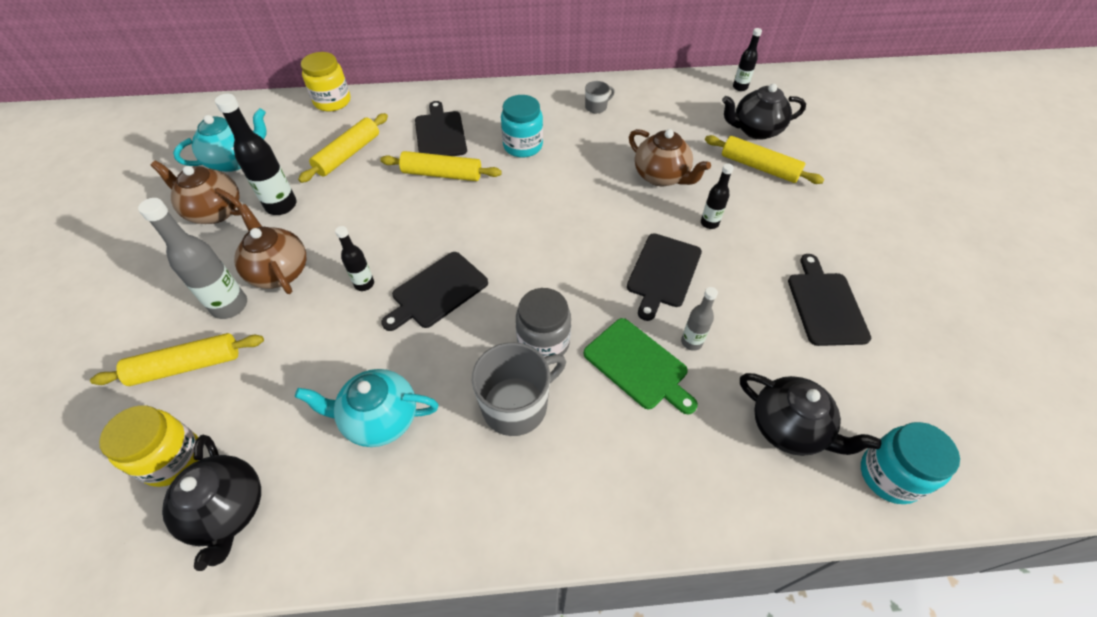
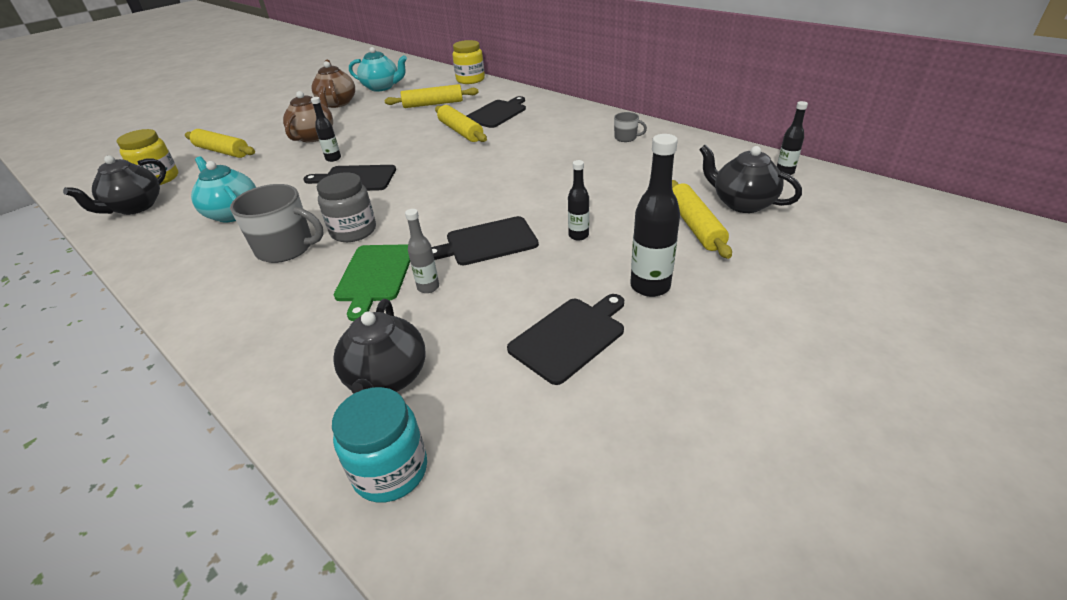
camera: 50 degrees right, 15 degrees down
grey bottle [138,198,247,319] -> none
black bottle [215,93,297,215] -> black bottle moved to [630,134,680,297]
turquoise jar [501,95,543,158] -> none
brown teapot [629,129,711,186] -> none

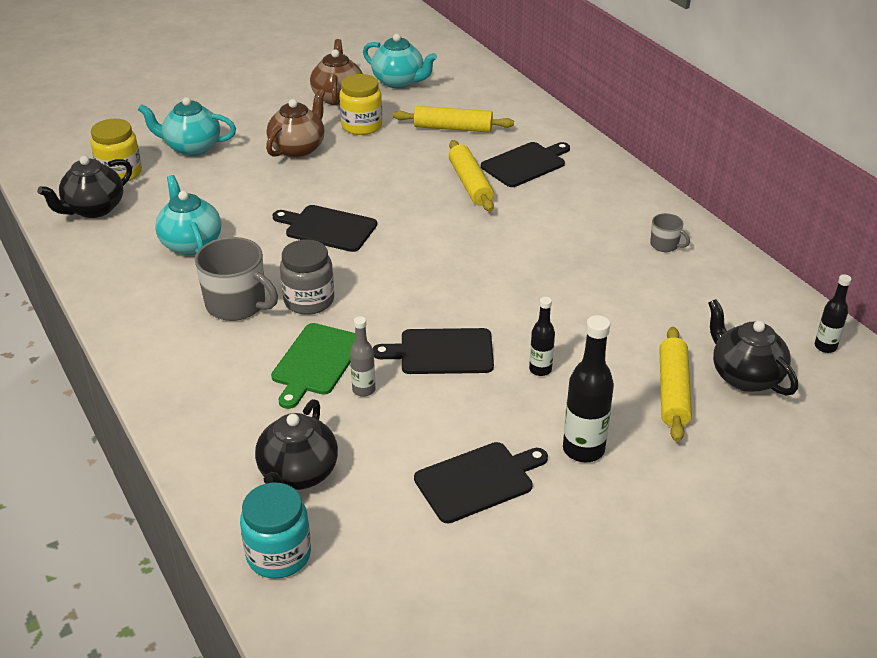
camera: 15 degrees right, 0 degrees up
yellow rolling pin [185,129,255,158] -> turquoise teapot [138,97,236,156]
black bottle [311,97,341,162] -> none
yellow jar [452,40,485,84] -> yellow jar moved to [339,74,382,135]

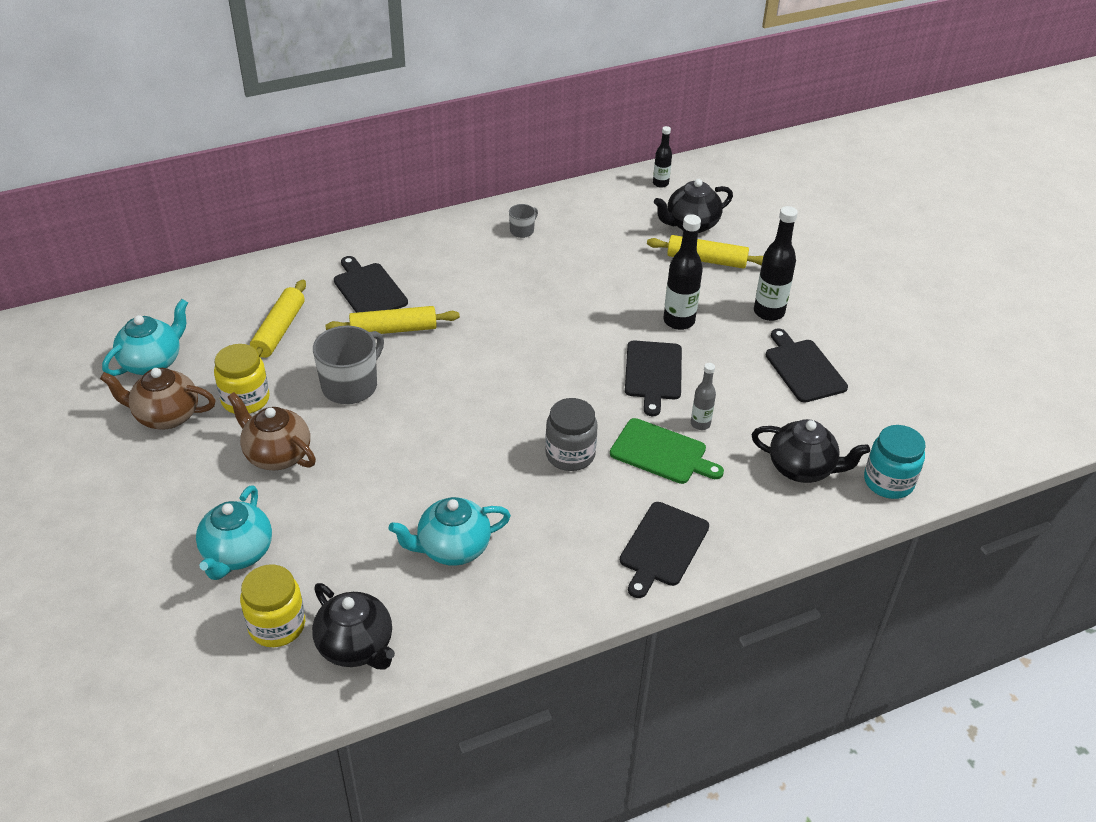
camera: 85 degrees left, 5 degrees up
grey mug [195,237,278,321] -> grey mug moved to [313,326,384,404]
black cutting board [272,205,377,252] -> black cutting board moved to [620,502,709,598]
black bottle [529,297,555,376] -> black bottle [663,214,703,330], size x1.72

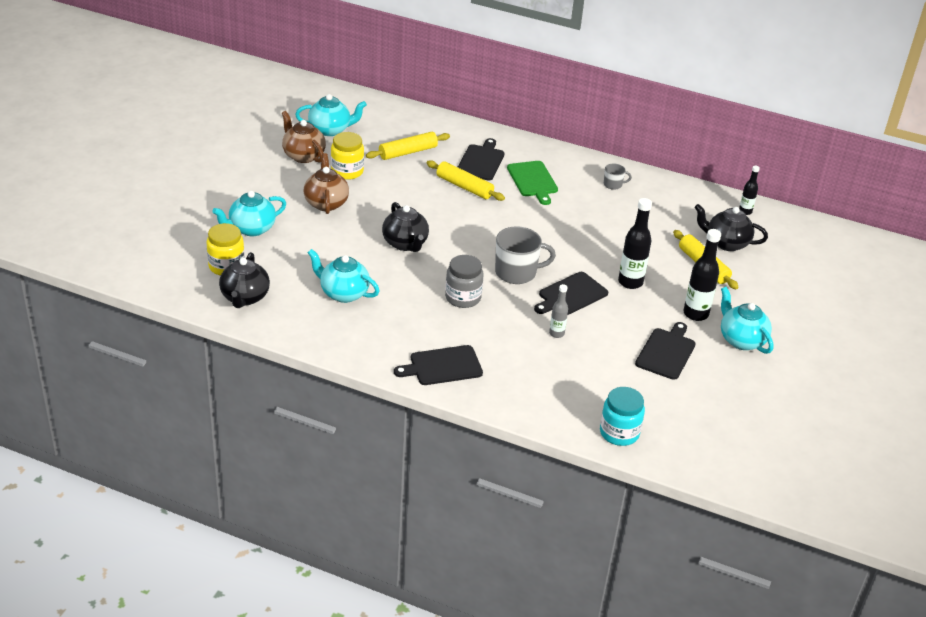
camera: 45 degrees right, 5 degrees down
grey mug [313,326,384,404] -> grey mug moved to [495,226,556,284]
green cutting board [610,418,724,484] -> green cutting board moved to [507,161,558,205]
black teapot [752,419,870,483] -> black teapot moved to [382,202,429,252]
none -> turquoise teapot [721,287,774,354]

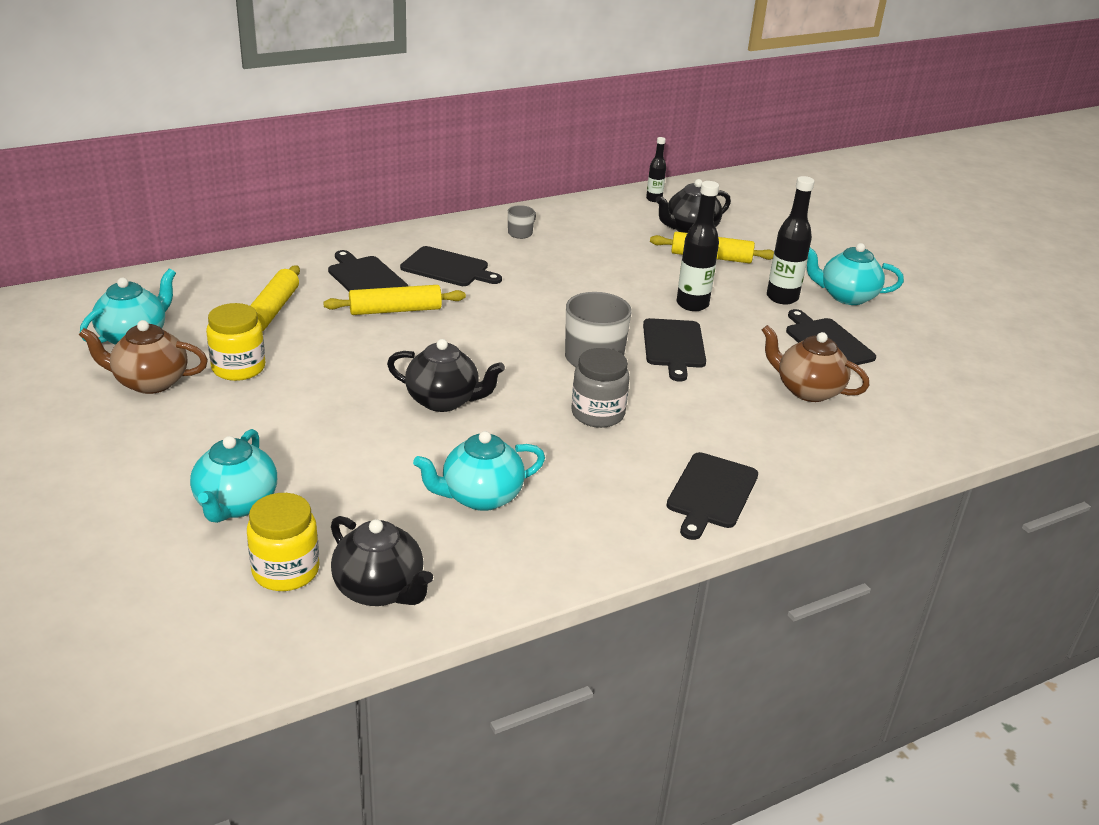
camera: 50 degrees left, 5 degrees down
brown teapot [304,153,349,214] -> brown teapot moved to [762,325,869,402]
green cutting board [507,161,558,205] -> black cutting board [400,246,502,286]
grey bottle [549,284,568,338] -> none
turquoise jar [600,387,645,446] -> none

